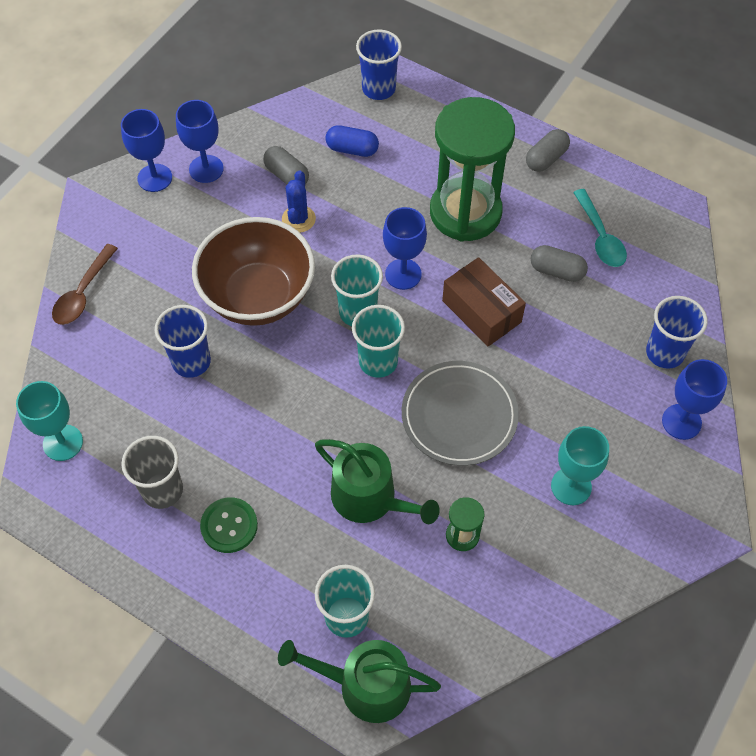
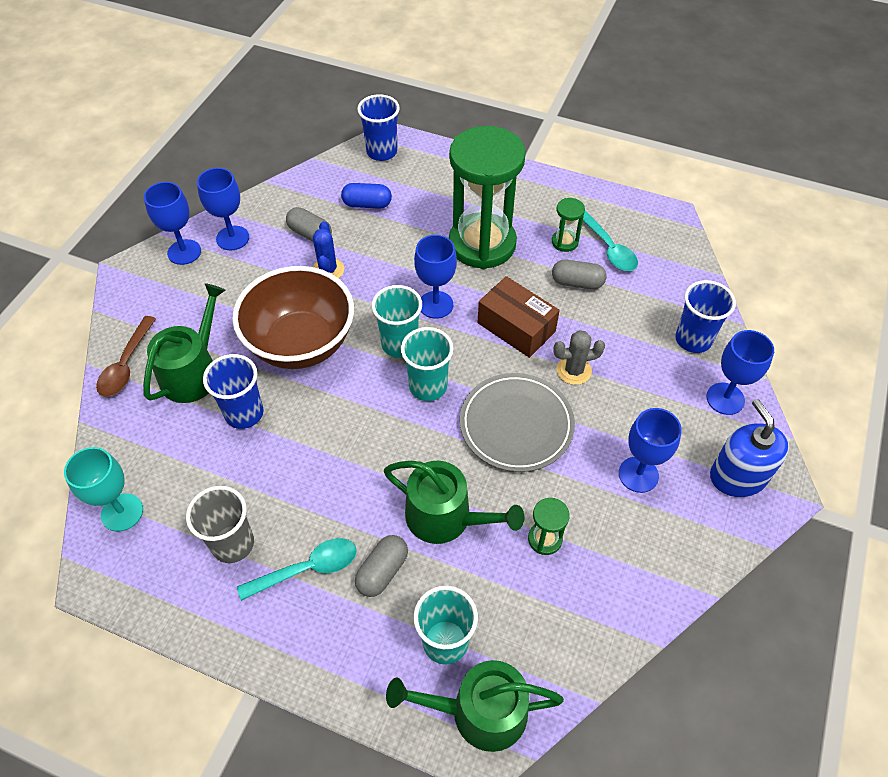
camera: 10 degrees left, 5 degrees down
green button [200,497,258,553] -> turquoise spoon [237,538,357,601]
grey capsule [526,129,570,172] -> grey capsule moved to [355,535,408,597]
turquoise goblet [551,426,609,505] -> blue goblet [619,408,682,493]
none -> green watering can [143,283,226,403]
none -> green hourglass [552,198,585,252]
none -> grey cactus [553,330,605,385]
none -> blue soap dispenser [710,399,789,497]

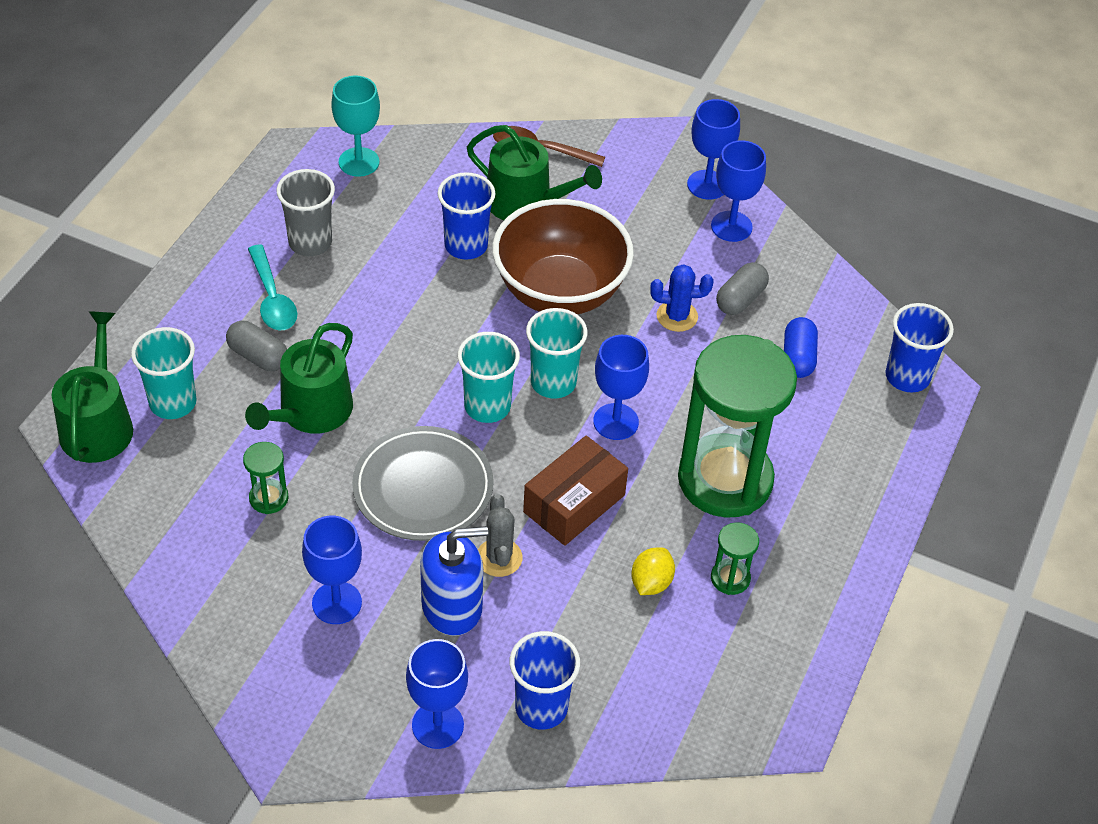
camera: 90 degrees right, 5 degrees down
grey capsule [552,259,606,289] -> yellow lemon [631,547,675,595]
turquoise spoon [583,211,638,271] -> none
blue soap dispenser [710,399,789,497] -> blue soap dispenser moved to [420,526,488,636]

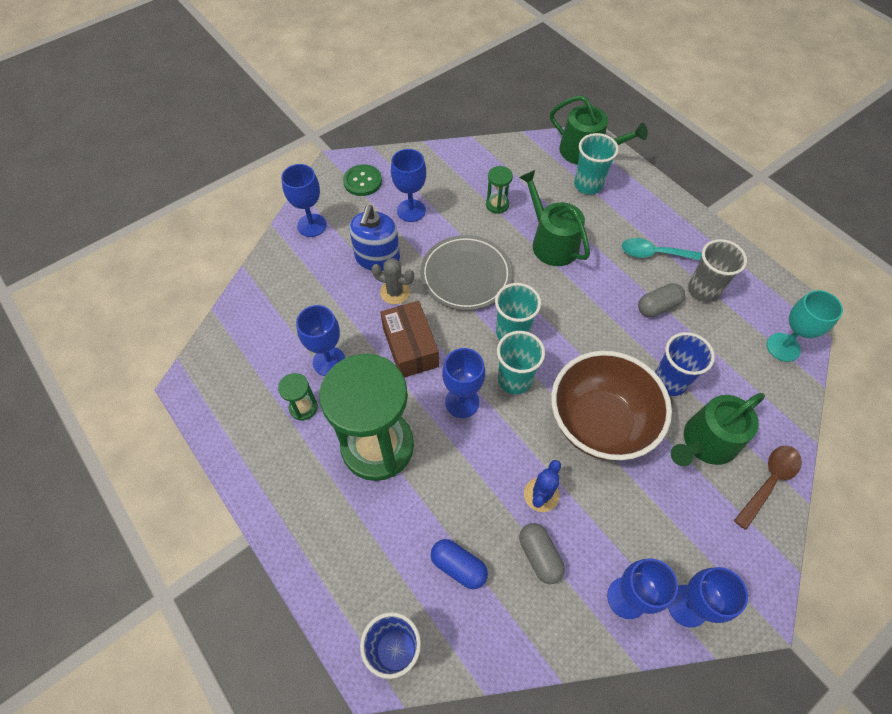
camera: 120 degrees right, 10 degrees up
grey capsule [226,321,287,371] -> grey capsule moved to [638,283,685,317]
blue cup [510,631,580,730] -> none
yellow lemon [631,547,675,595] -> blue goblet [296,305,345,376]
none -> green button [343,164,382,196]

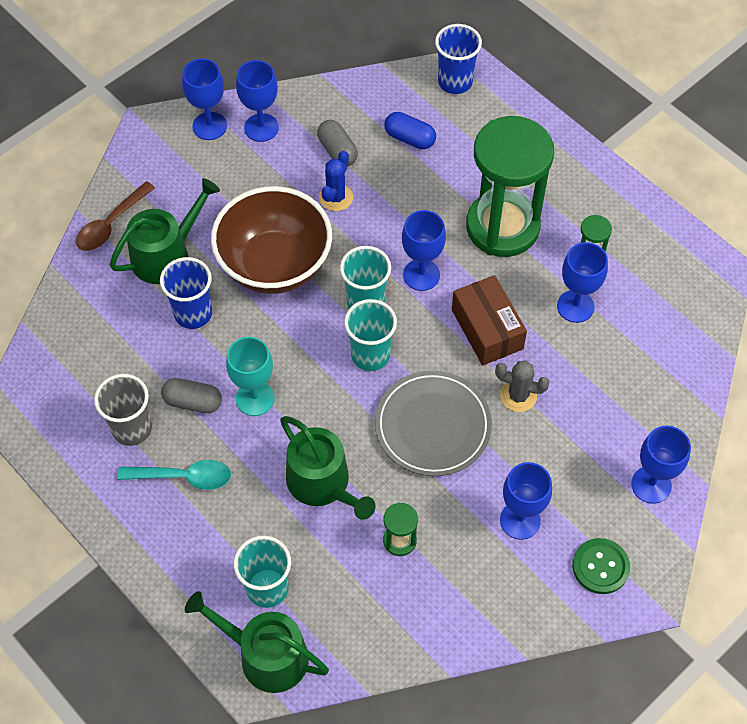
camera: 175 degrees right, 0 degrees up
blue soap dispenser [349,205,400,272] -> none
grey capsule [638,283,685,317] -> grey capsule turned 45 degrees clockwise [161,378,222,413]
turquoise goblet [767,290,843,362] -> turquoise goblet moved to [226,337,275,416]

